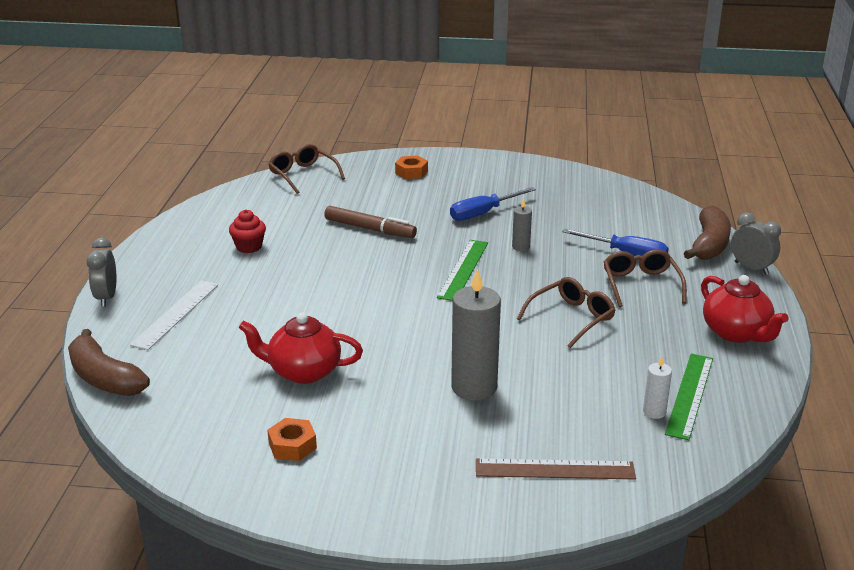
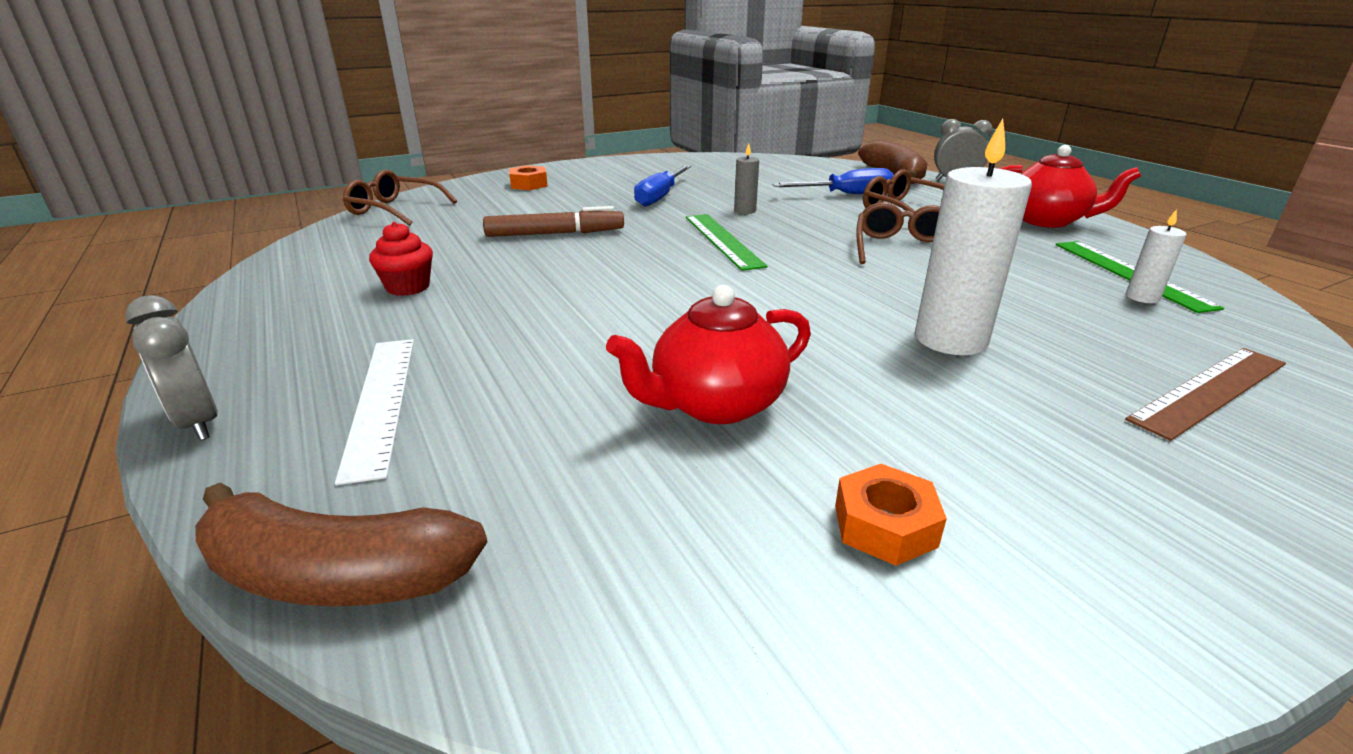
camera: 35 degrees left, 0 degrees up
grey candle [451,269,501,401] -> white candle [915,119,1032,355]

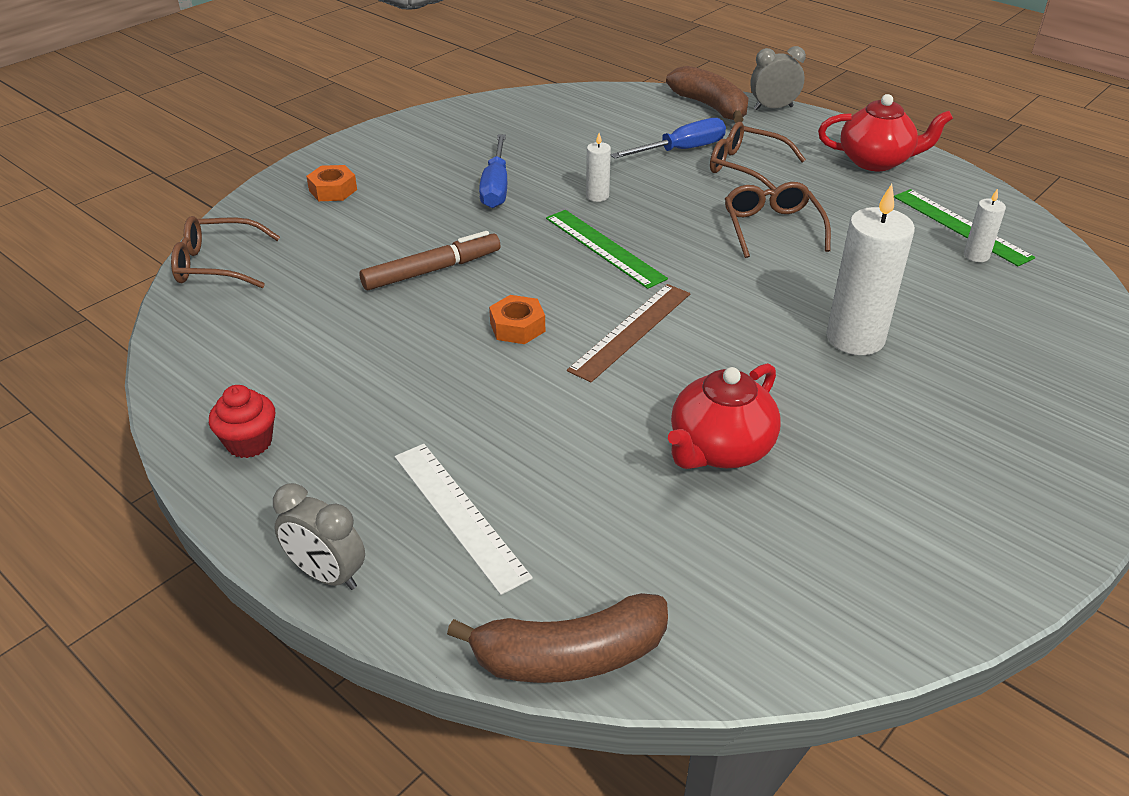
camera: 20 degrees left, 10 degrees up
red cupcake [369,222,433,296] -> red cupcake moved to [209,385,275,458]
grey candle [734,143,759,214] -> white candle [586,133,611,202]
orange nut [835,464,947,566] -> orange nut moved to [489,295,545,344]
brown ruler [1125,348,1286,441] -> brown ruler moved to [567,284,690,382]

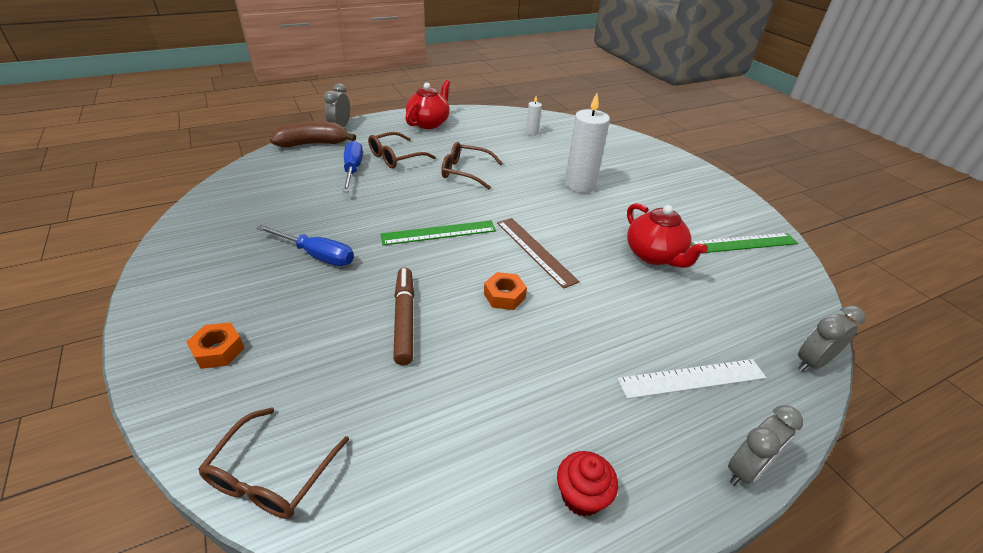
camera: 70 degrees left, 0 degrees up
brown banana [447,593,668,683] -> grey clock [798,305,865,371]
white candle [586,133,611,202] -> none
green ruler [894,189,1035,266] -> green ruler moved to [691,233,798,253]

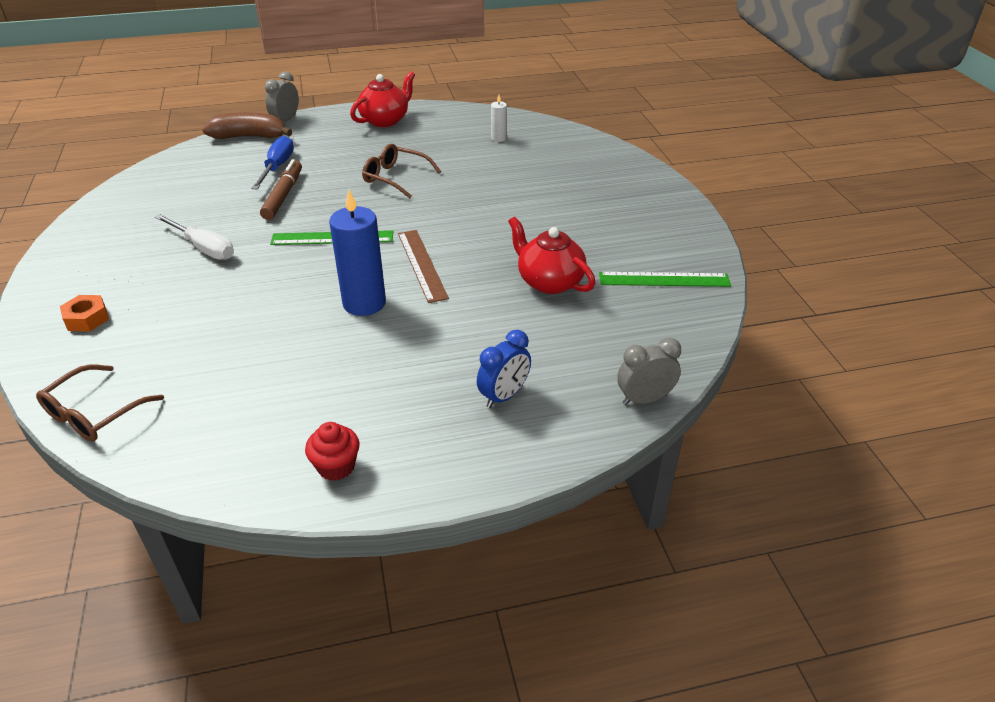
camera: 15 degrees right, 0 degrees up
blue screwdriver [256,225,354,266] -> white screwdriver [155,214,234,260]
brown glasses [368,132,436,168] -> none
brown marker [393,268,414,365] -> brown marker moved to [260,159,302,220]
orange nut [484,272,527,310] -> blue candle [329,190,386,316]
white candle [565,93,610,193] -> none
white ruler [617,359,766,399] -> blue clock [477,330,531,408]
red teapot [627,203,708,268] -> red teapot turned 150 degrees clockwise [508,217,596,294]
grey clock [728,405,803,486] -> none

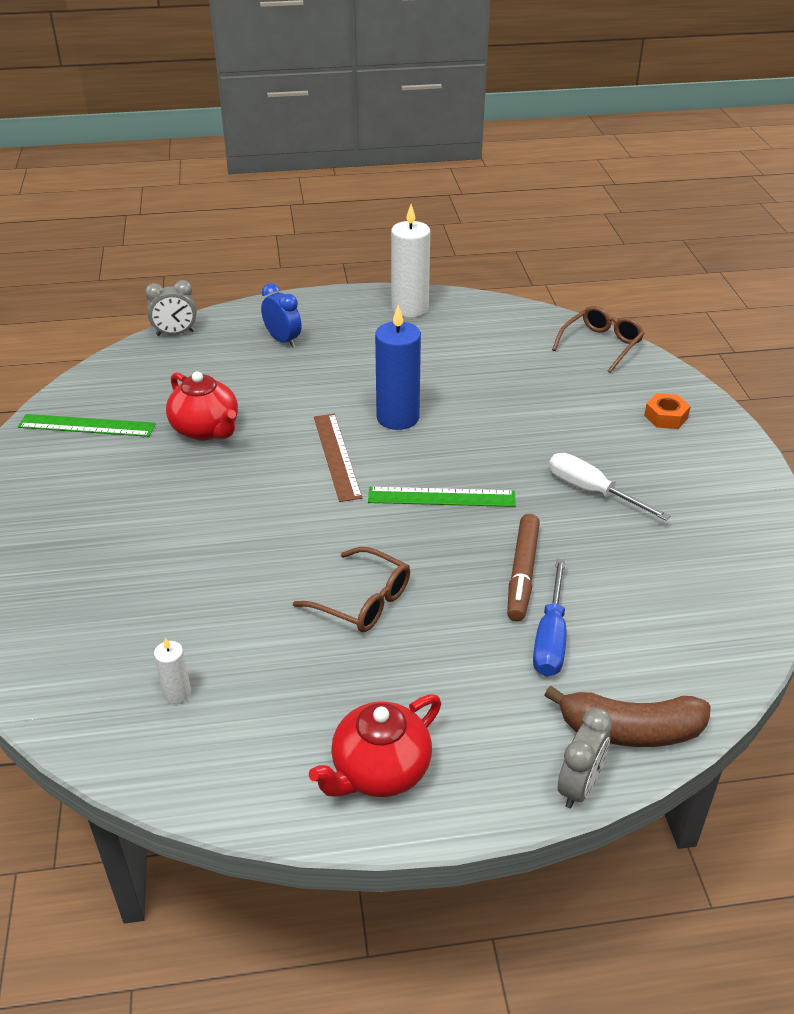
camera: 175 degrees left, 0 degrees up
red cupcake [305,422,360,481] -> white candle [391,204,430,318]
blue clock [477,330,531,408] -> blue clock turned 90 degrees clockwise [261,283,302,348]

